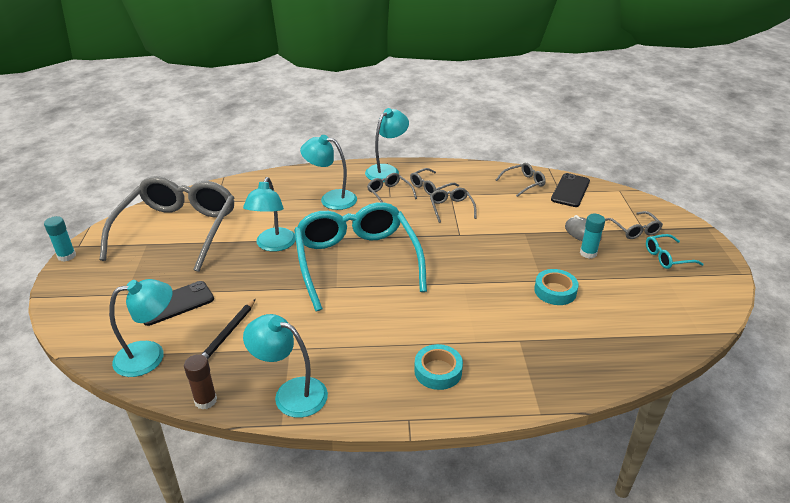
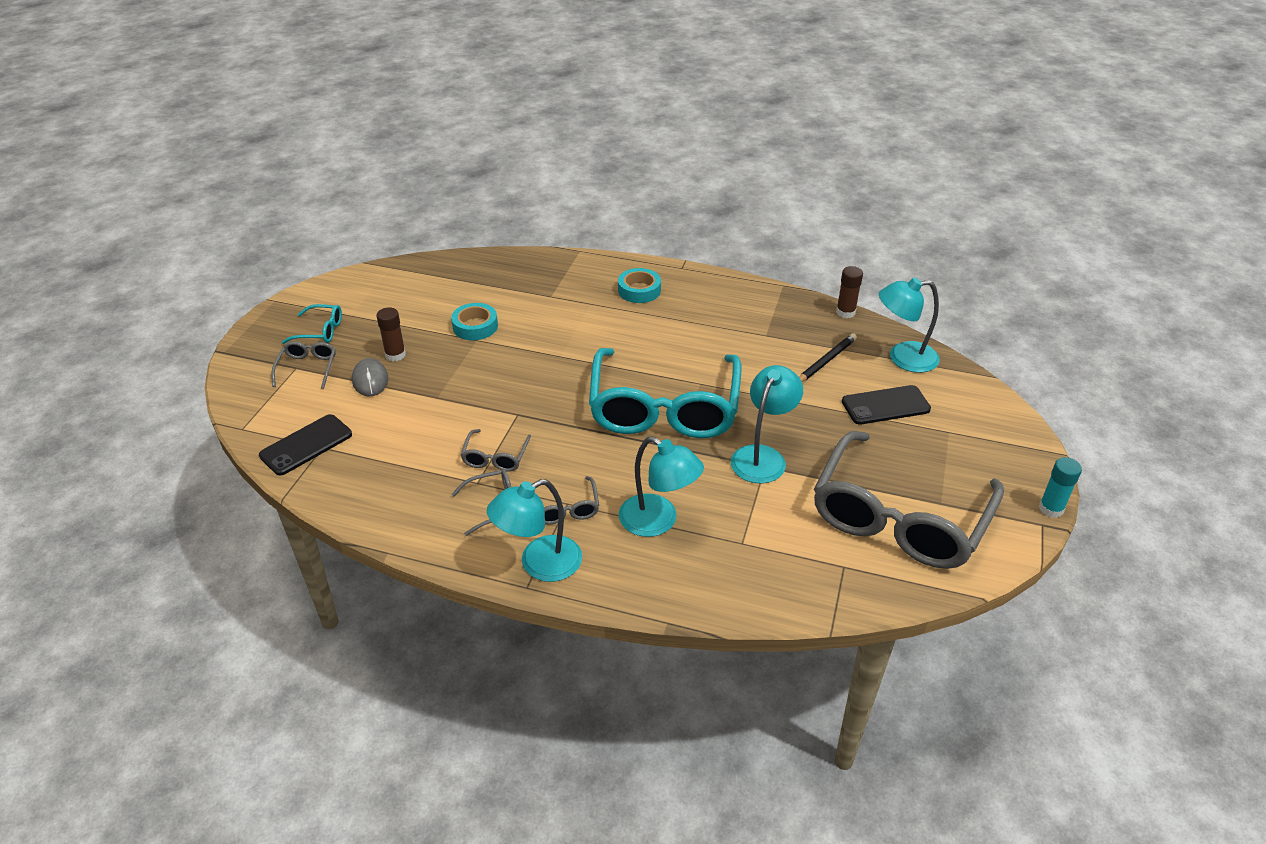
camera: 160 degrees left, 5 degrees up
turquoise lamp [243,314,328,418] -> none
grey glasses [496,162,546,197] -> none
turquoise glue stick [580,214,605,259] -> brown glue stick [376,307,406,361]

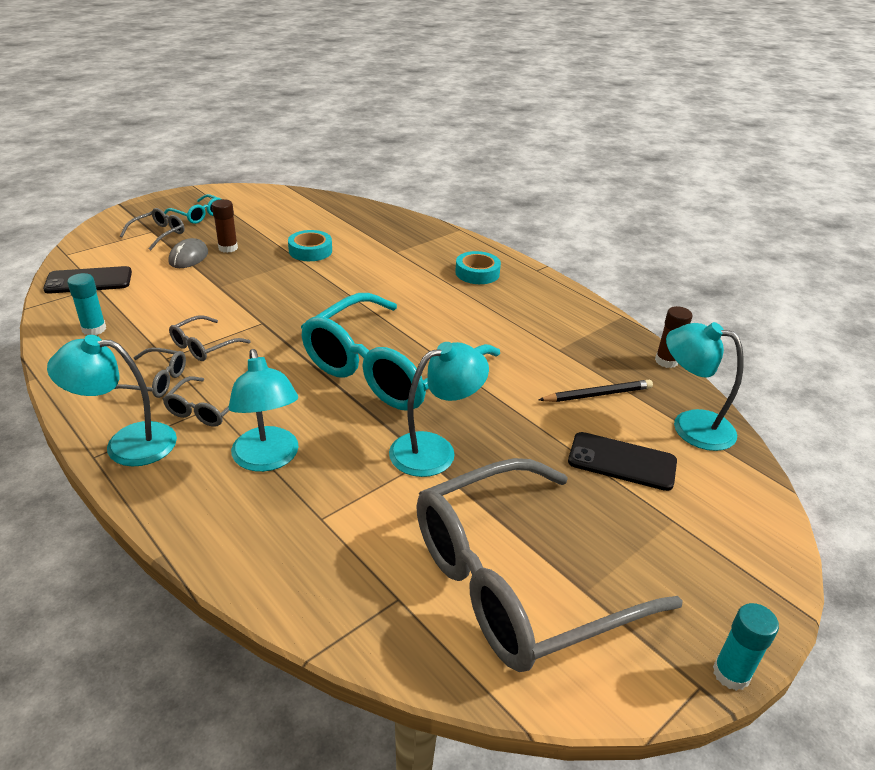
camera: 30 degrees right, 5 degrees down
none -> turquoise glue stick [67,273,106,335]

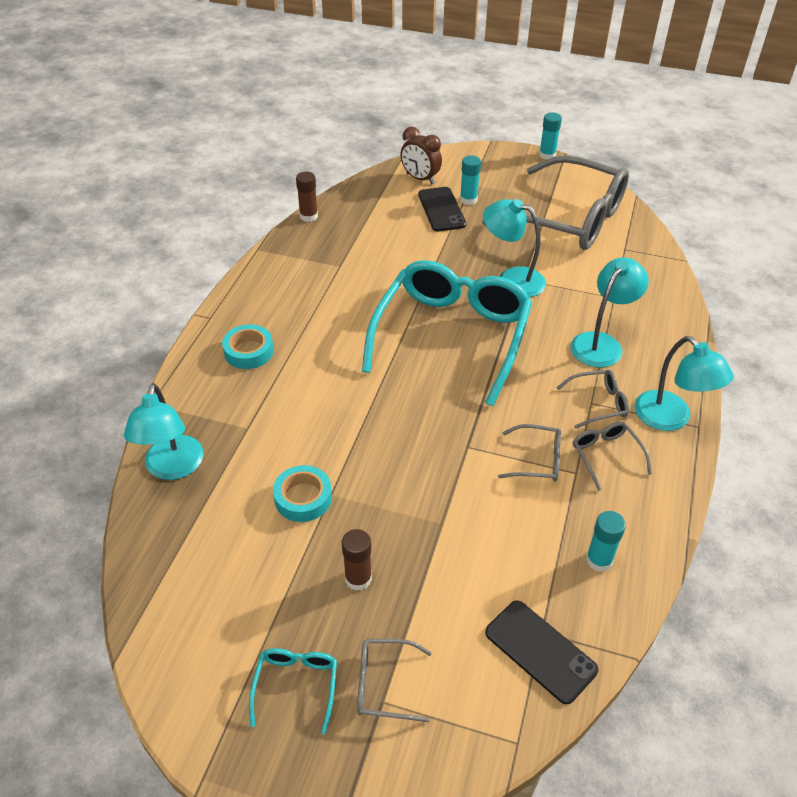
camera: 120 degrees left, 10 degrees up
grey mouse [168,238,208,268] -> none
turquoise glasses [301,293,500,411] -> turquoise glasses turned 75 degrees counterclockwise [362,260,532,406]
black pencil [539,380,653,402] -> none
turquoise lamp [666,322,744,451] -> turquoise lamp moved to [124,383,204,480]
none -> brown clock [400,127,442,184]
none -> turquoise glue stick [460,155,481,205]

